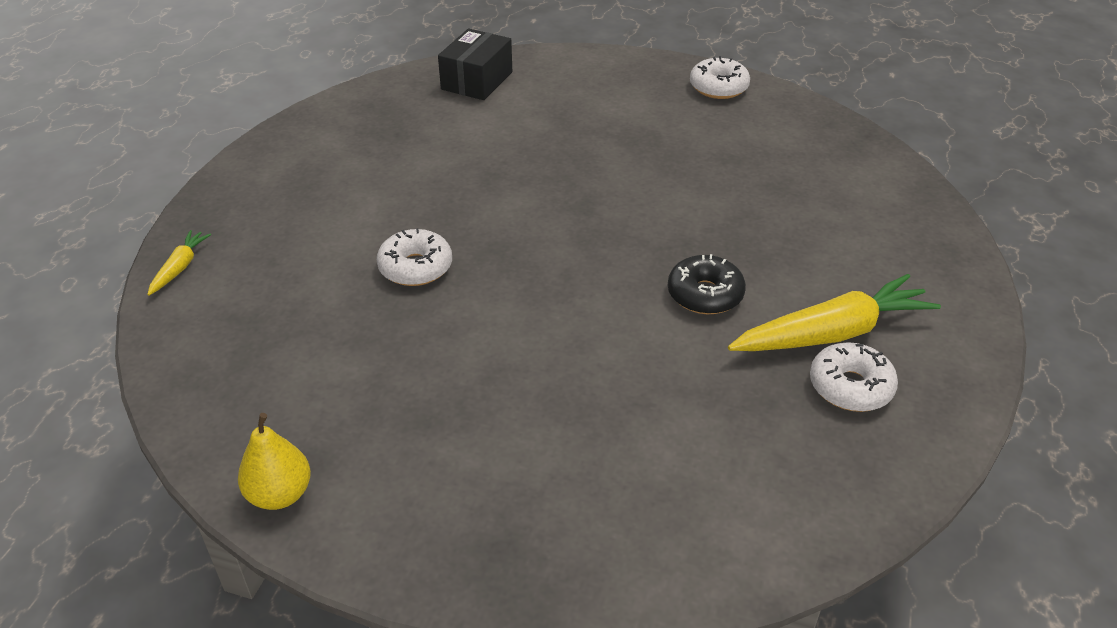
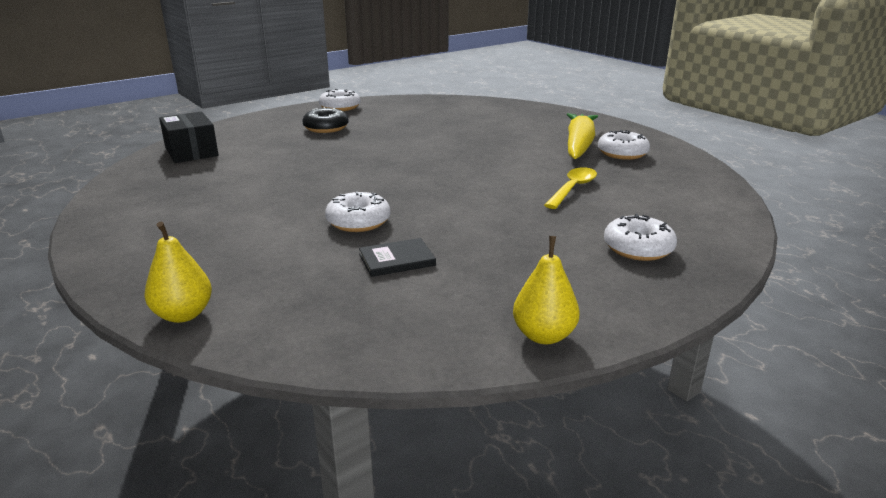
camera: 55 degrees left, 15 degrees down
yellow carrot [147,230,212,296] -> yellow pear [144,222,212,323]
black donut [668,254,746,314] -> black donut moved to [302,107,348,133]
none -> black book [359,238,436,277]
none -> yellow spoon [544,167,597,209]
none -> white donut [604,213,677,261]

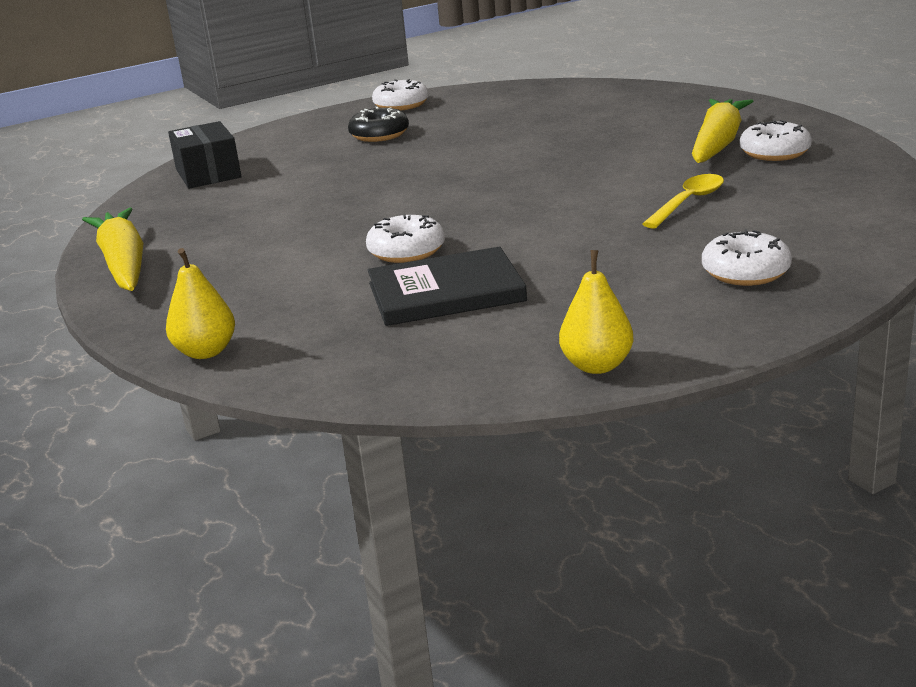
camera: 10 degrees right, 0 degrees up
black book [359,238,436,277] -> black book [368,246,527,326], size x1.79
none -> yellow carrot [82,208,143,291]

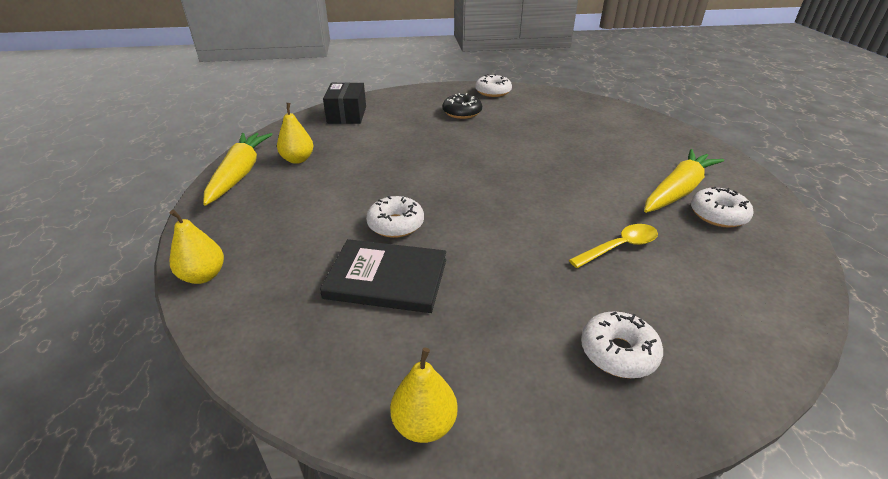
camera: 20 degrees right, 10 degrees up
none -> yellow pear [277,103,313,164]

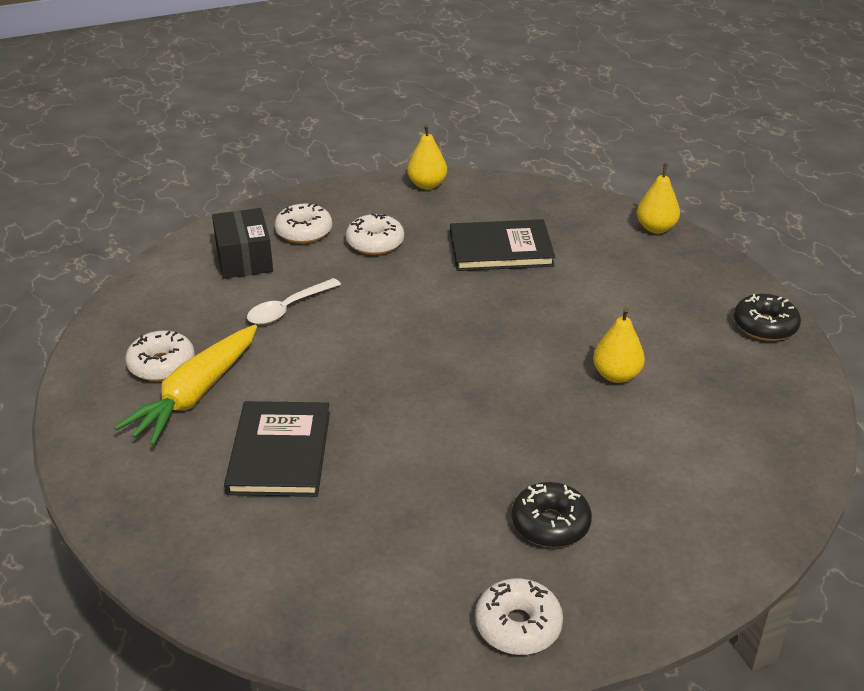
camera: 165 degrees right, 0 degrees up
yellow carrot [203,133,273,205] -> black donut [734,293,801,341]
yellow pear [277,103,313,164] -> yellow pear moved to [593,308,645,383]
black box [323,82,366,124] -> black box moved to [212,208,273,279]
white donut [366,196,424,238] -> white donut moved to [346,213,404,255]
yellow spoon [569,224,658,268] -> white spoon [247,278,341,325]
none -> black book [224,401,330,497]

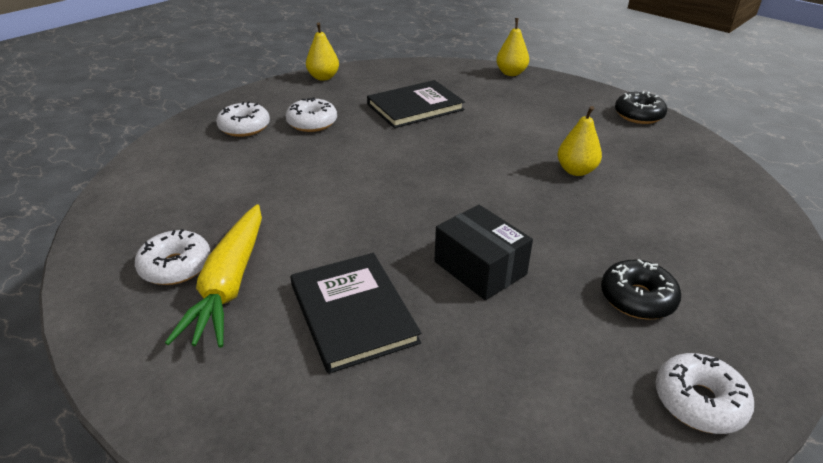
camera: 25 degrees left, 0 degrees up
black box [212,208,273,279] -> black box moved to [435,205,533,300]
white spoon [247,278,341,325] -> none

